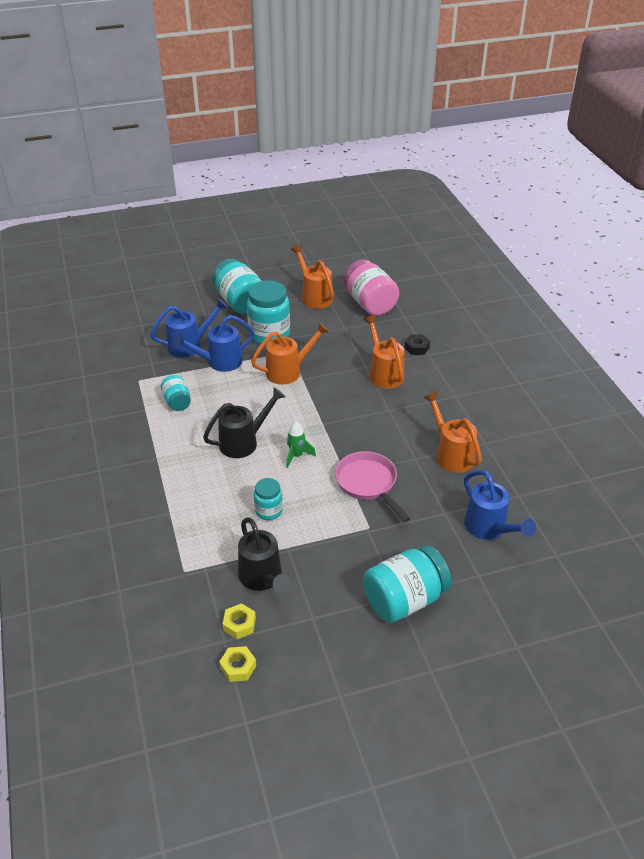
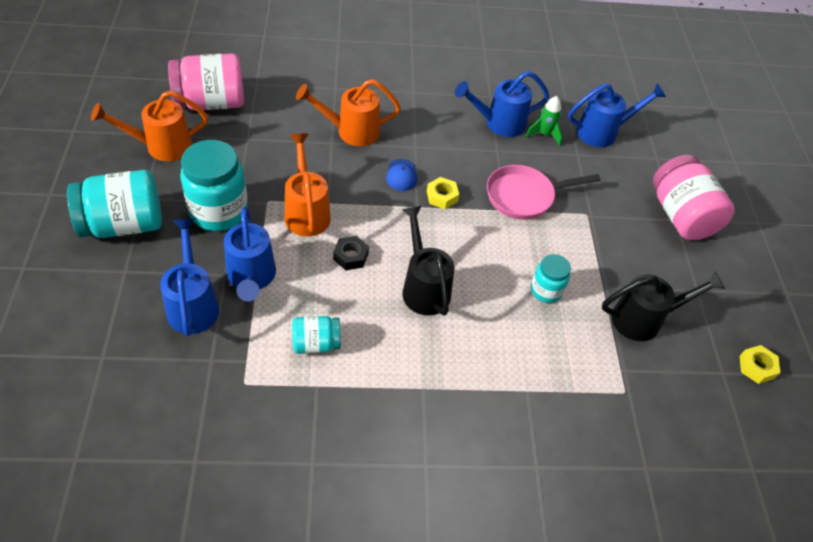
camera: 80 degrees left, 10 degrees up
yellow nut [223,603,256,639] -> yellow nut moved to [427,177,459,209]
green rocket [286,422,316,468] -> green rocket moved to [526,96,562,146]
turquoise jar [363,545,452,623] -> pink jar [653,155,735,240]
black nut [405,335,430,355] -> black nut moved to [333,236,369,270]
orange watering can [423,391,482,473] -> blue watering can [455,71,549,137]
none -> blue cap [386,159,418,191]

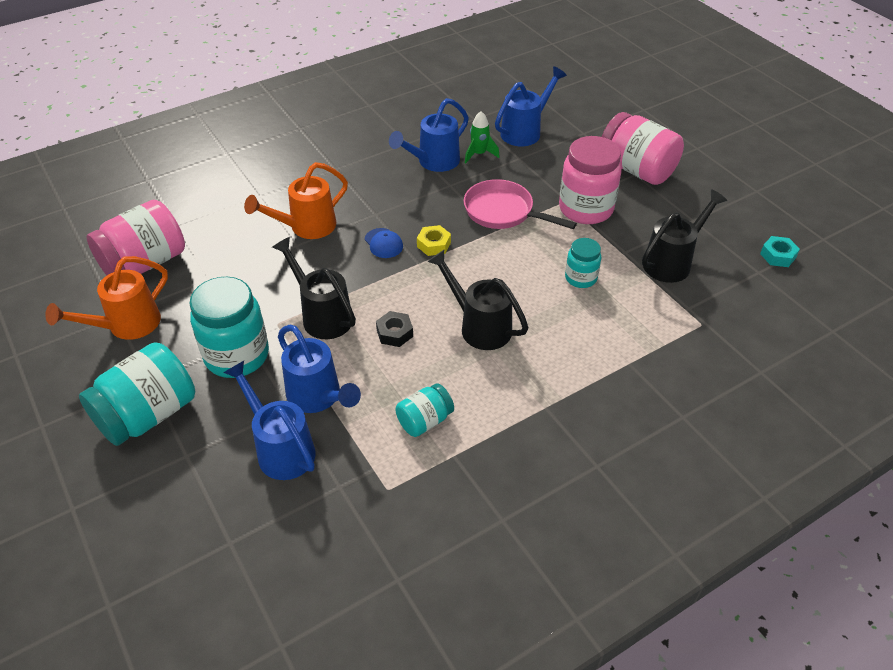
camera: 25 degrees left, 5 degrees down
orange watering can [285,133,331,237] -> black watering can [272,237,356,339]
pink pan [487,165,600,220] -> pink pan turned 75 degrees clockwise [464,179,577,229]
yellow nut [740,345,781,384] -> turquoise nut [760,236,800,267]
none -> pink jar [559,136,622,224]

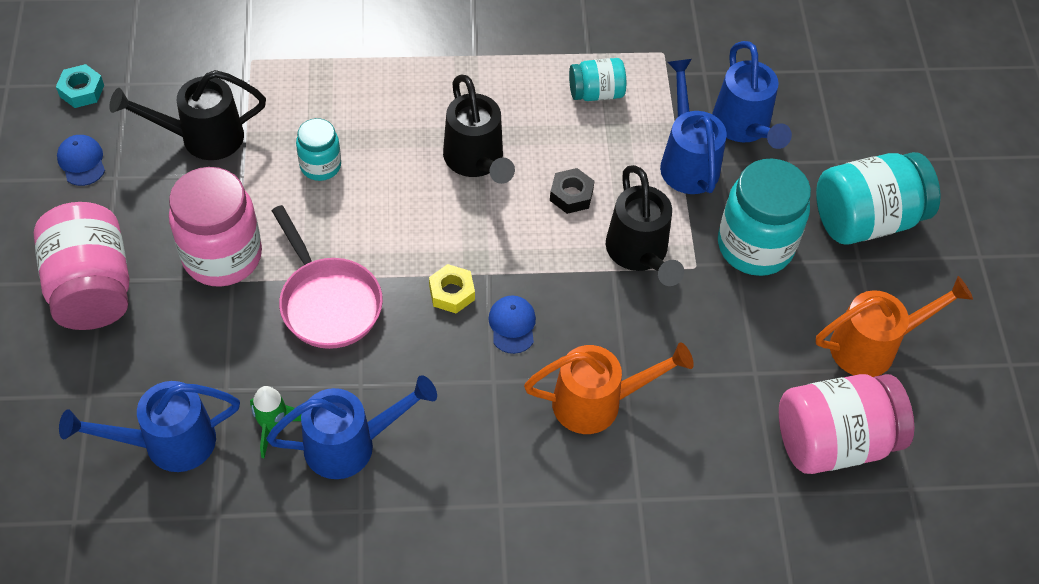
camera: 155 degrees left, 10 degrees up
none -> blue cap [57,135,105,186]

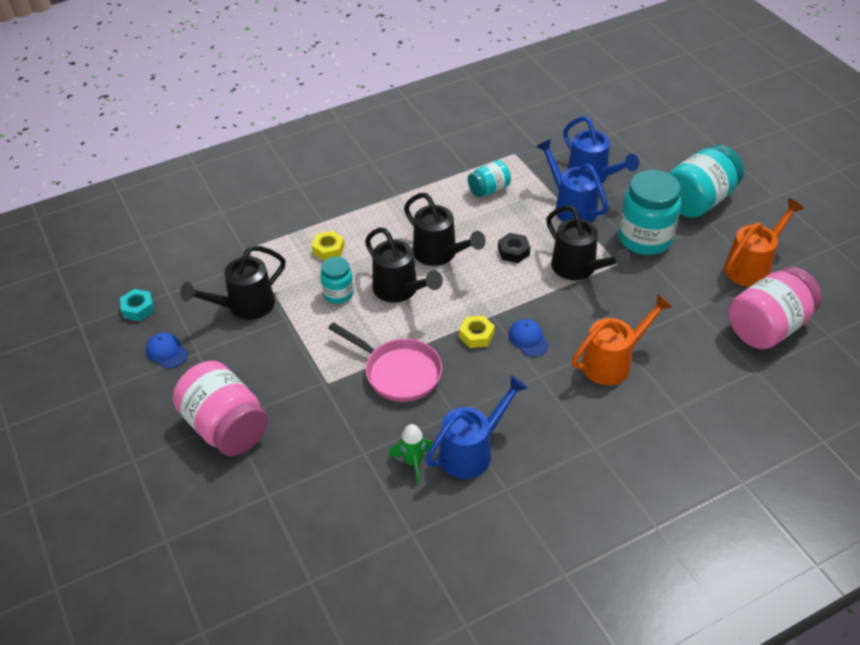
camera: 20 degrees left, 10 degrees down
blue watering can [59,381,240,472] -> none
pink jar [169,167,262,287] -> none
none -> yellow nut [312,231,344,261]
none -> black watering can [365,227,443,303]

